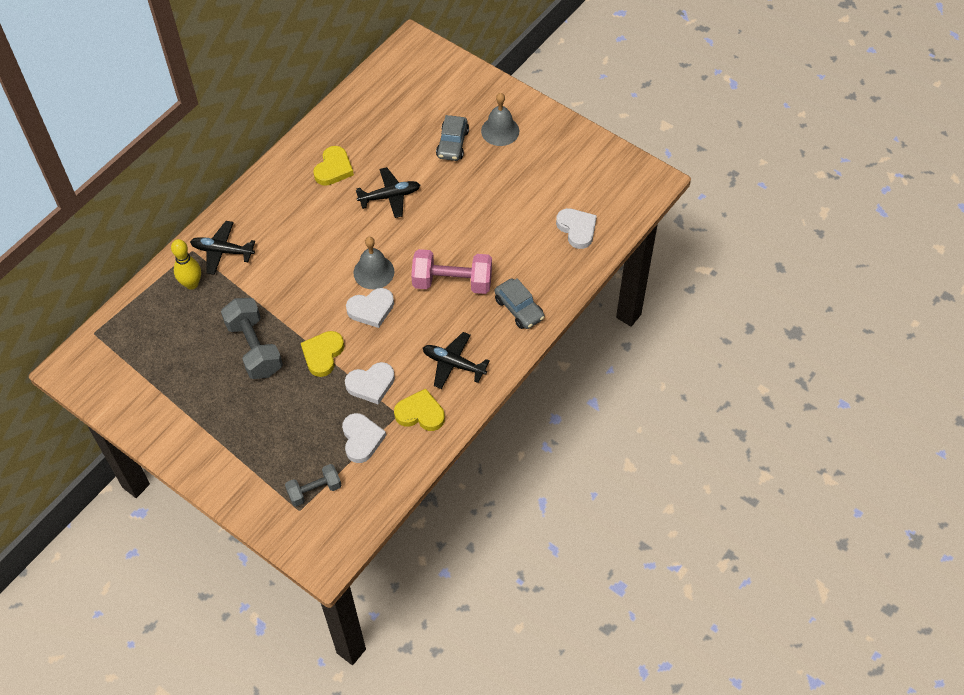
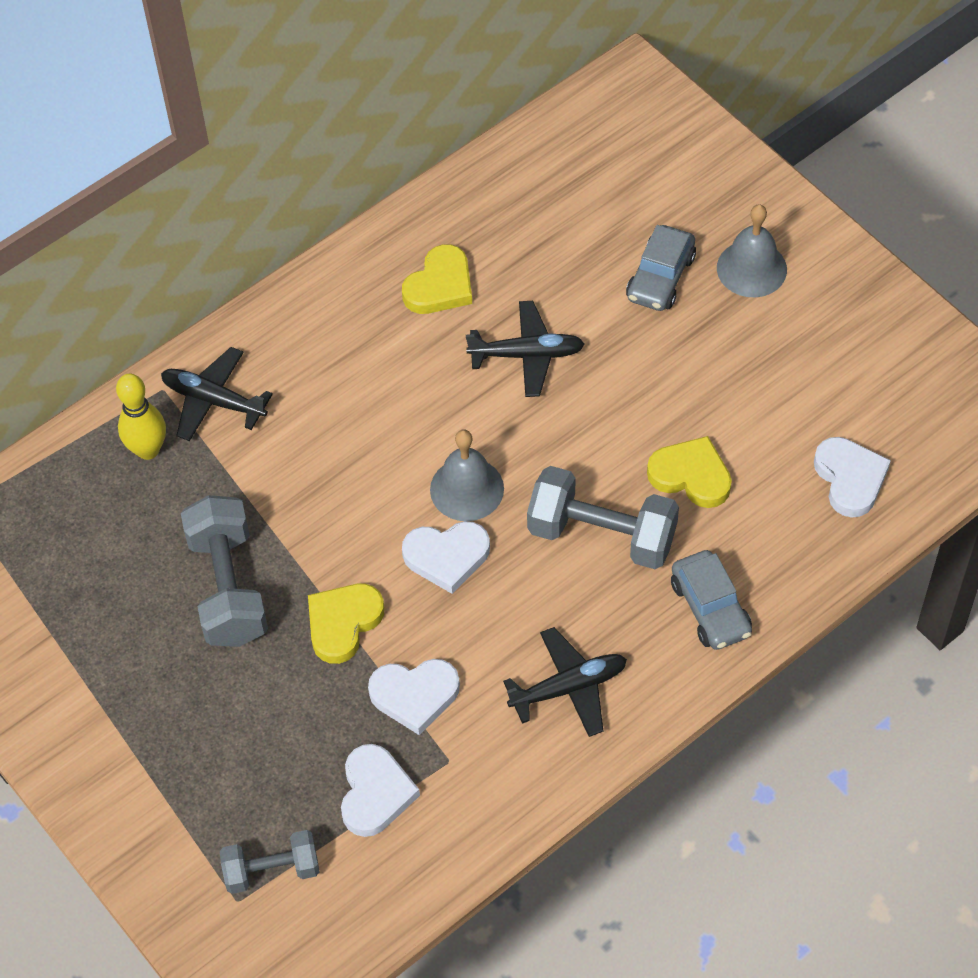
camera: 15 degrees right, 0 degrees up
yellow heart [394,389,445,431] -> yellow heart moved to [647,436,732,508]
pink dumbbell [411,249,492,294] -> grey dumbbell [527,466,679,569]
black plane [423,332,490,389] -> black plane turned 120 degrees clockwise [503,627,627,737]

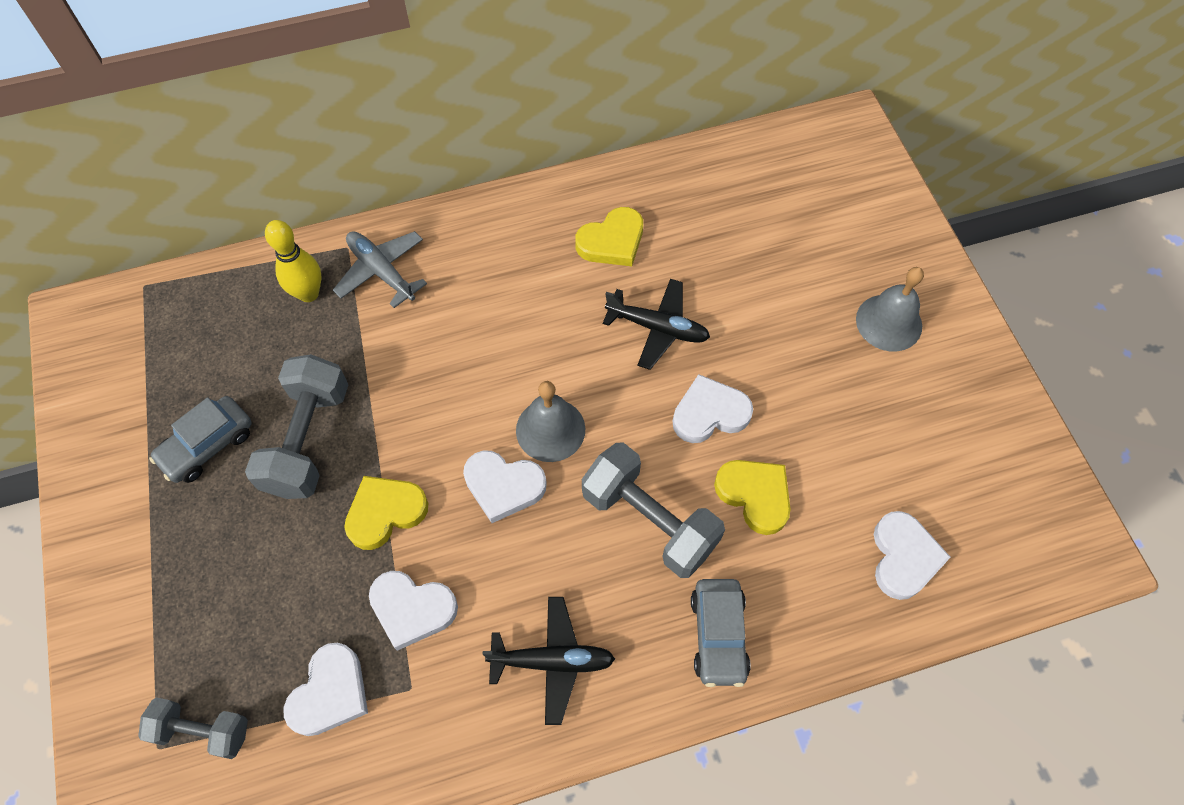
camera: 20 degrees right, 5 degrees up
black plane [161,347,273,441] -> grey plane [333,231,427,308]
grey car [626,225,696,311] -> grey car moved to [149,396,252,483]
none -> white heart [672,374,753,443]

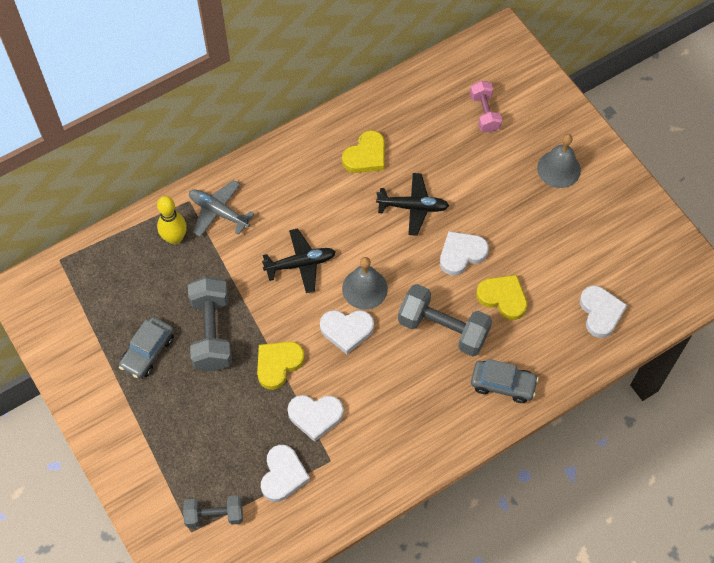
camera: 15 degrees left, 0 degrees up
black plane [483,597,615,725] -> black plane moved to [262,228,336,293]
grey car [691,579,751,687] -> grey car turned 60 degrees counterclockwise [471,359,539,403]
none -> pink dumbbell [470,81,502,133]

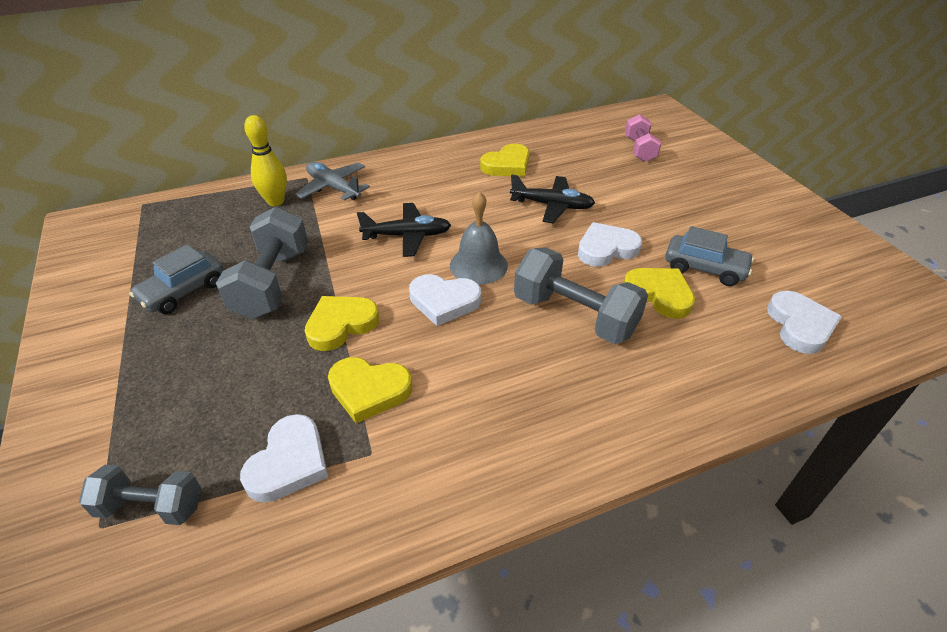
camera: 10 degrees right, 20 degrees down
white heart [288,395,344,442] -> yellow heart [328,357,412,423]
grey car [471,359,539,403] -> grey car moved to [665,226,754,286]
grey bell [537,134,581,188] -> none

